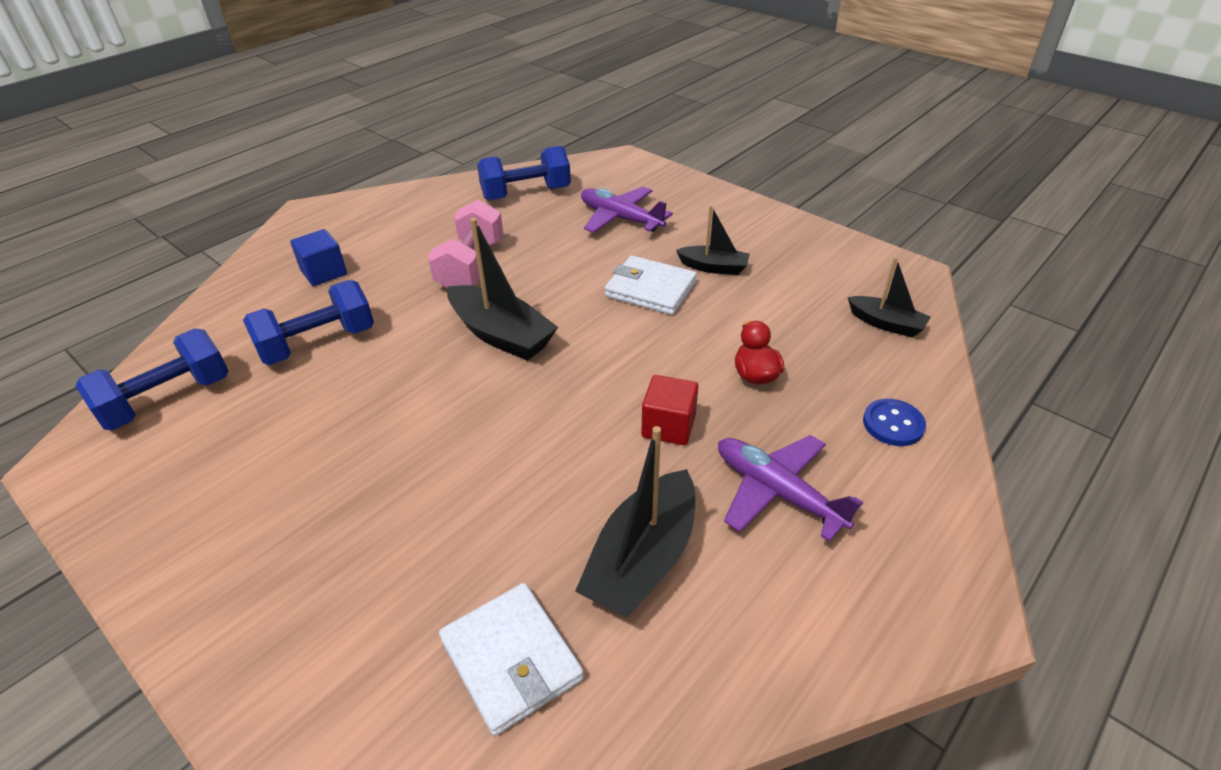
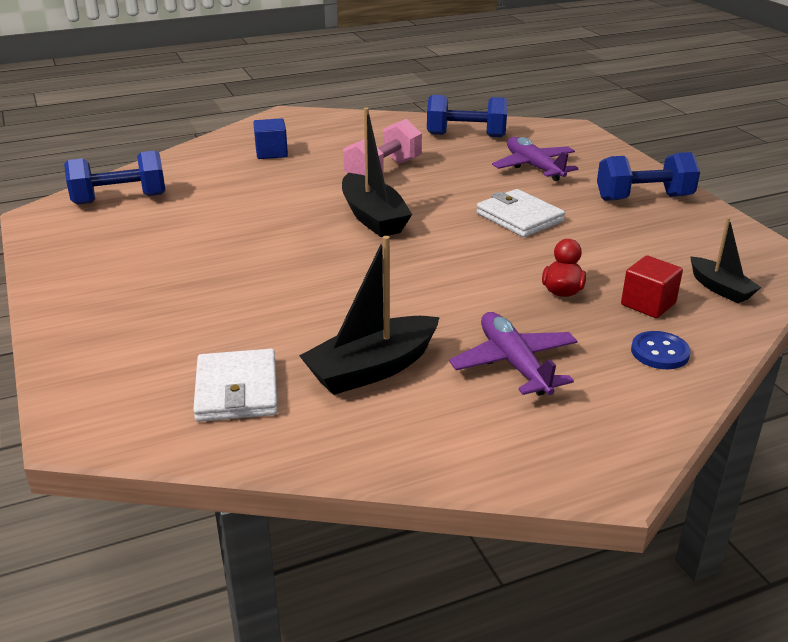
camera: 25 degrees right, 10 degrees down
blue dumbbell [243,280,374,365] -> blue dumbbell moved to [597,152,700,201]
red cube [641,375,698,446] -> red cube moved to [621,255,683,318]
black boat [676,205,750,275] -> none

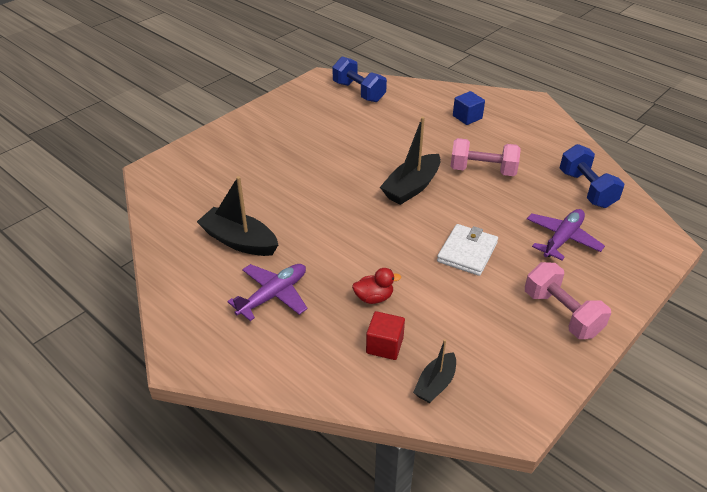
camera: 65 degrees right, 10 degrees up
white wallet [193,349,278,422] -> none
blue dumbbell [597,152,700,201] -> pink dumbbell [525,262,611,339]
blue button [631,331,691,369] -> none

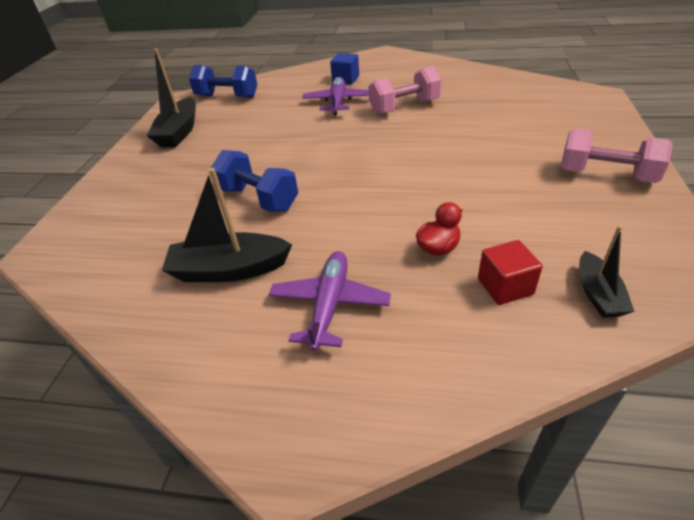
camera: 30 degrees left, 0 degrees up
black boat [380,117,441,205] -> black boat moved to [147,48,196,147]
white wallet [437,224,498,276] -> none
purple plane [527,209,605,260] -> purple plane moved to [302,77,369,115]
blue dumbbell [560,144,624,208] -> blue dumbbell moved to [211,150,298,212]

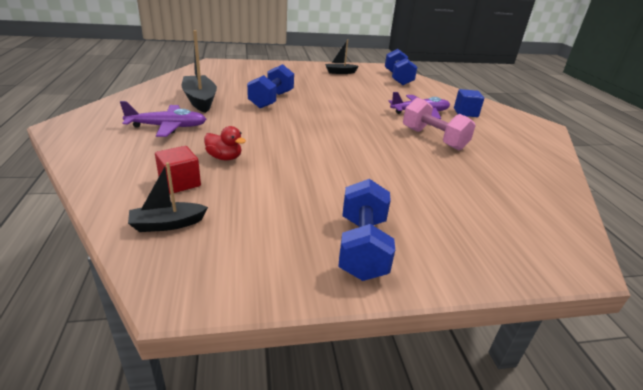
camera: 65 degrees right, 10 degrees down
black boat [147,48,196,147] -> black boat [325,39,359,74], size x0.60
pink dumbbell [561,129,673,183] -> blue dumbbell [338,179,395,281]

